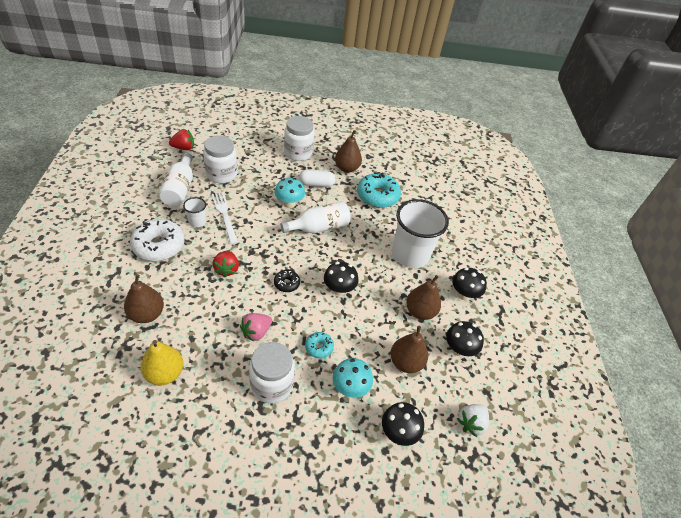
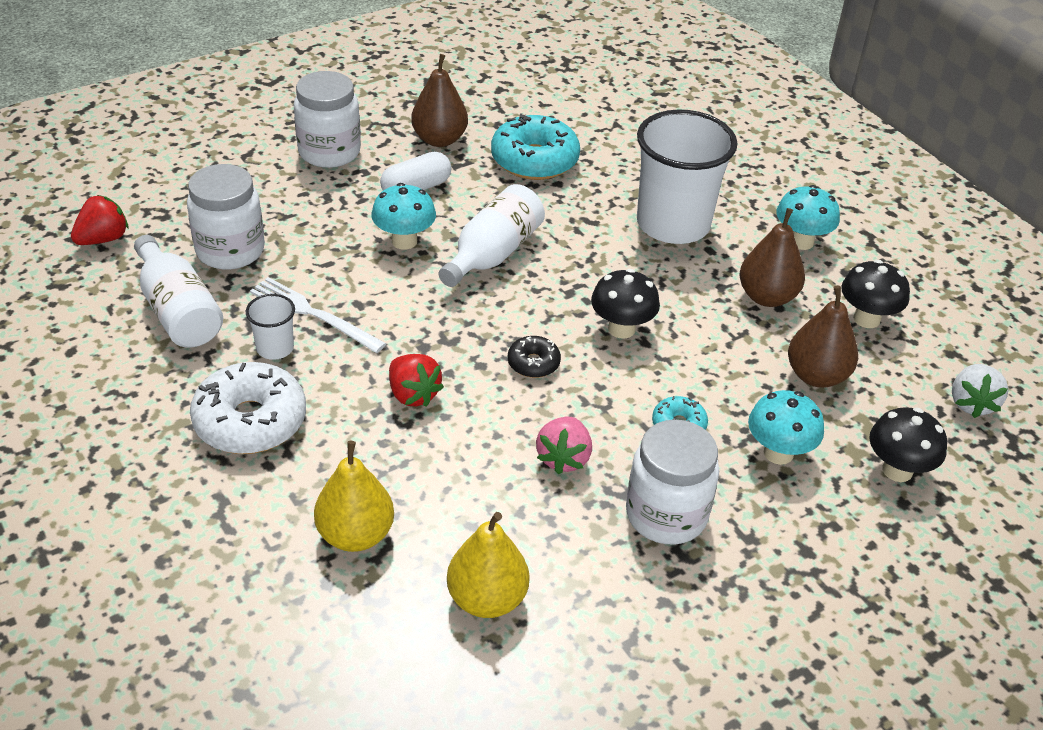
camera: 30 degrees left, 5 degrees down
brown pear [124,274,164,323] -> yellow pear [314,441,394,552]
black mushroom [452,268,487,300] -> turquoise mushroom [776,185,840,250]

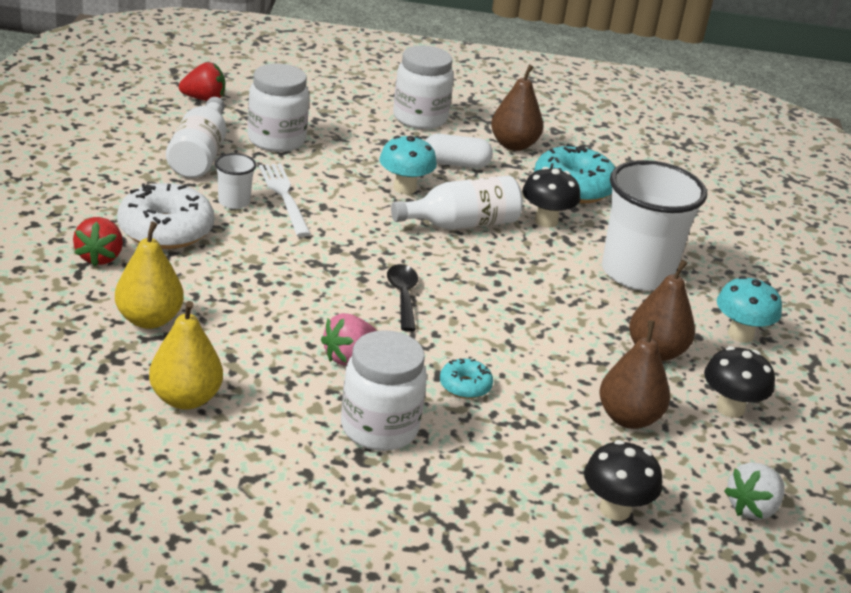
camera: 35 degrees right, 10 degrees down
red strawberry [389,354,444,407] -> red strawberry moved to [73,217,123,266]
black donut [508,336,561,378] -> black spoon [387,264,418,331]
black mushroom [591,269,660,339] -> black mushroom moved to [522,167,581,228]
turquoise mushroom [748,390,824,465] -> none

